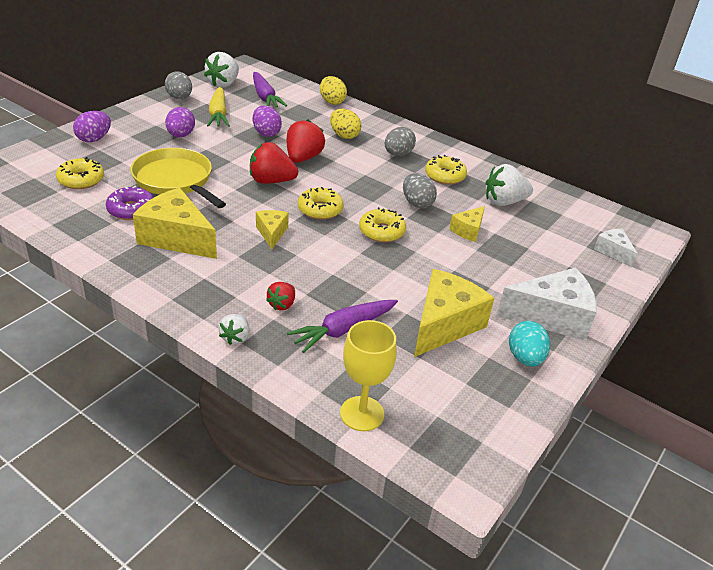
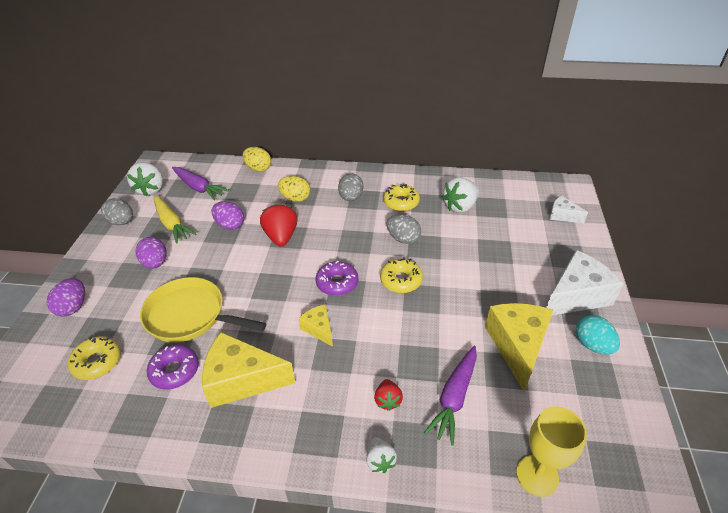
camera: 25 degrees left, 5 degrees up
red strawberry [250,142,298,184] -> none
yellow donut [298,187,344,220] -> purple donut [316,261,358,296]
yellow cheese [449,206,485,242] -> none

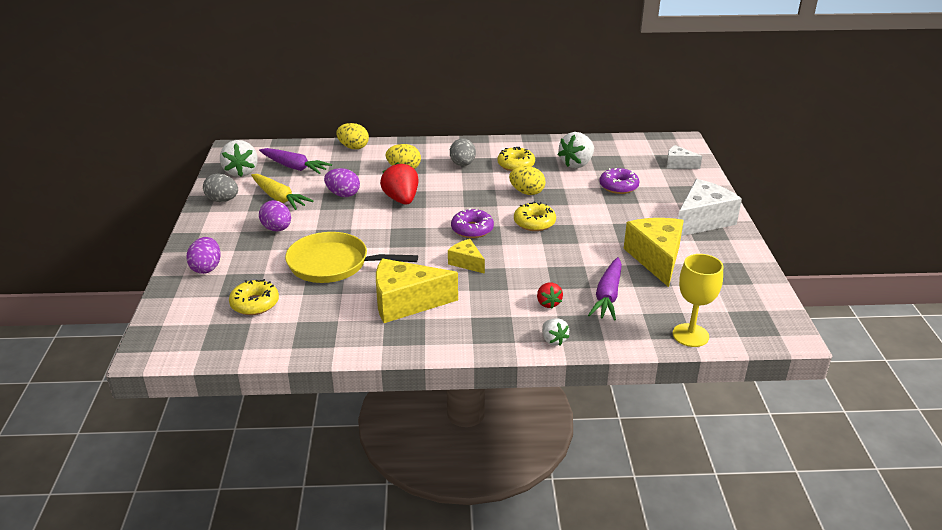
camera: 10 degrees left, 10 degrees down
purple donut [147,345,199,390] -> purple donut moved to [599,168,639,194]
grey egg [387,214,421,244] -> yellow egg [509,166,546,195]
turquoise egg [576,315,620,355] -> none

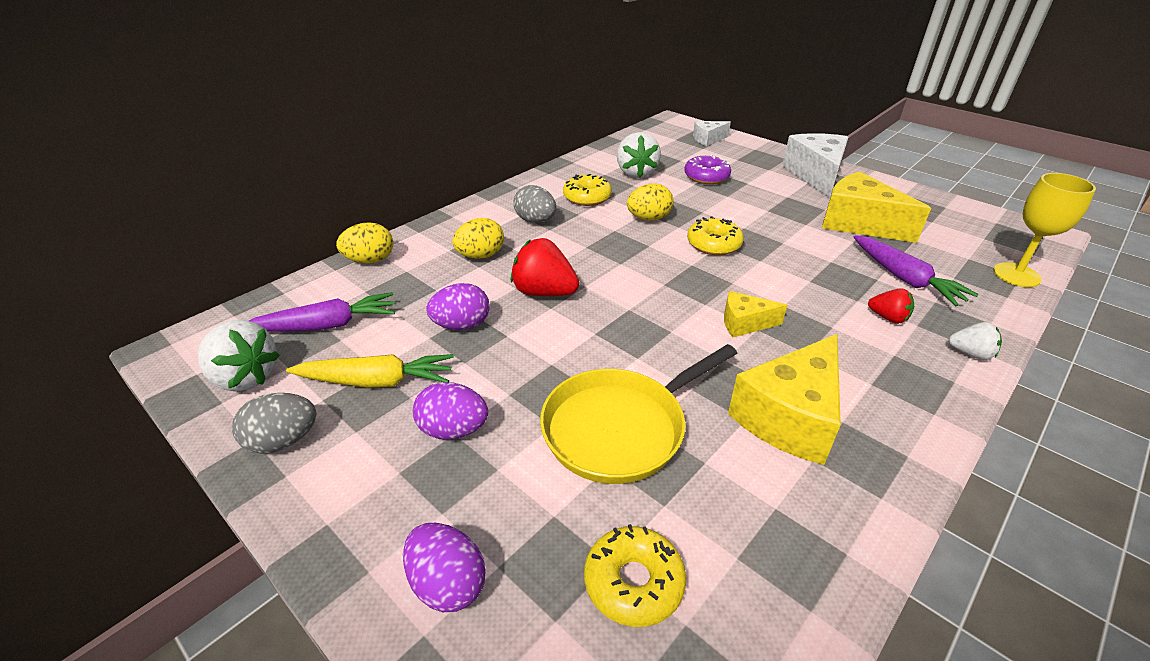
camera: 45 degrees left, 5 degrees up
purple donut [451,208,494,238] -> none

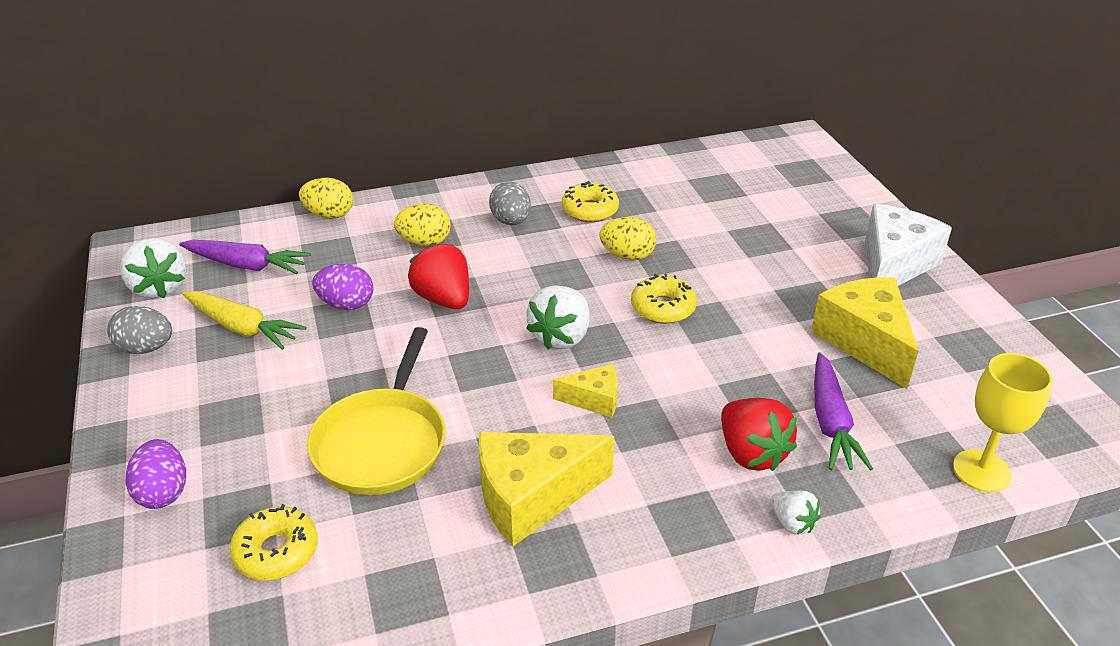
camera: 30 degrees right, 0 degrees up
purple egg [413,382,488,440] -> none
yellow pan [540,344,737,484] -> yellow pan turned 75 degrees counterclockwise [307,327,446,495]
white strawberry [617,132,661,178] -> white strawberry moved to [526,285,589,350]
purple donut [684,154,731,184] -> none
white cheese [693,121,731,146] -> none
yellow cheese [724,291,787,337] -> yellow cheese turned 150 degrees clockwise [553,364,618,417]
red strawberry [868,288,914,324] -> red strawberry [721,398,797,471], size x1.77

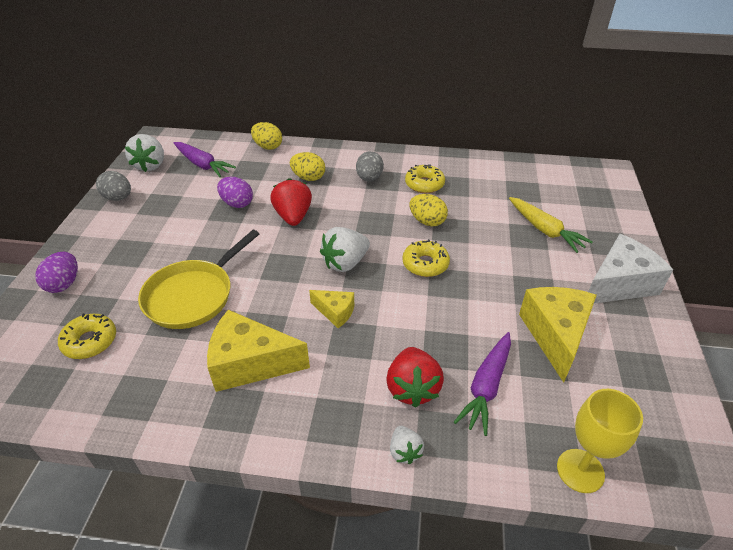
camera: 25 degrees right, 5 degrees up
yellow carrot [182,291,307,350] -> yellow carrot moved to [509,197,593,253]

